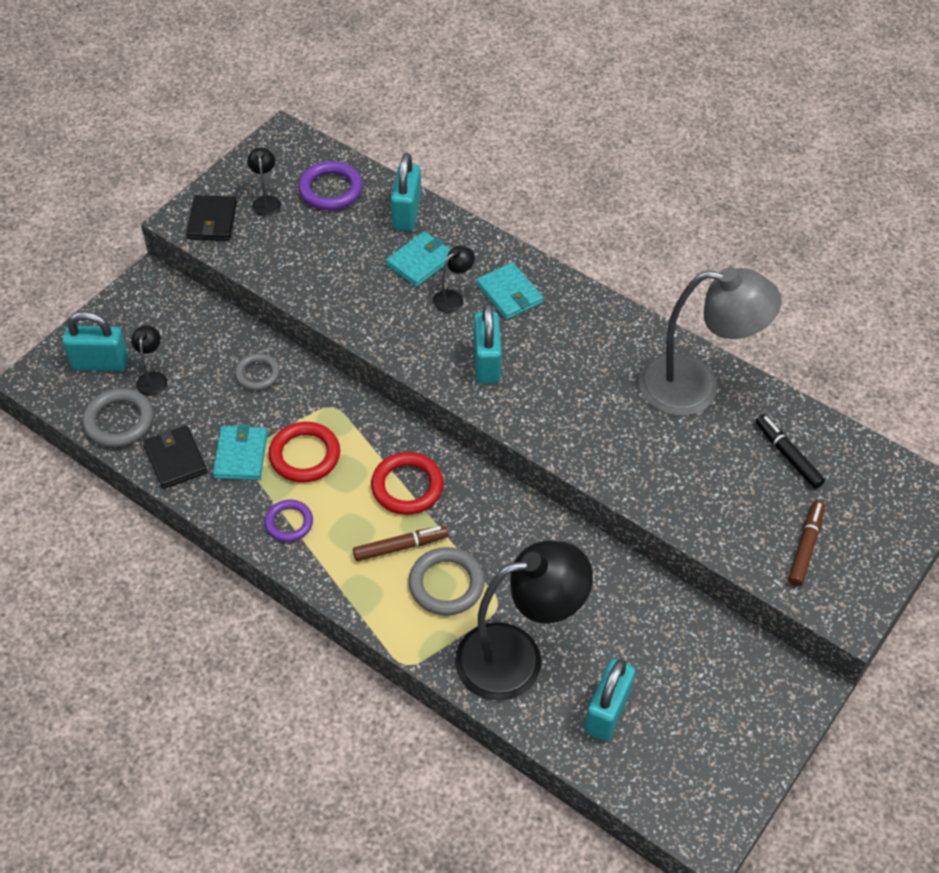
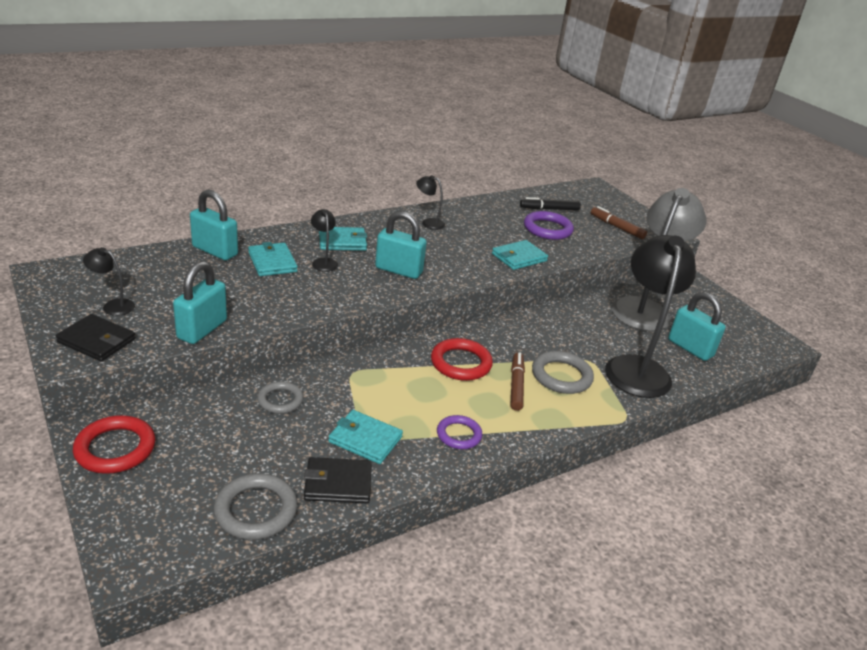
camera: 70 degrees left, 20 degrees down
turquoise padlock [62,311,128,371] -> turquoise padlock moved to [173,261,227,344]
black lamp [131,325,167,396] -> black lamp moved to [416,175,445,230]
red ring [268,422,340,483] -> red ring moved to [73,415,156,474]
purple ring [298,161,363,210] -> purple ring moved to [524,211,574,240]
grey lamp [639,267,781,416] -> grey lamp moved to [611,188,706,331]
none -> turquoise wallet [492,240,548,270]

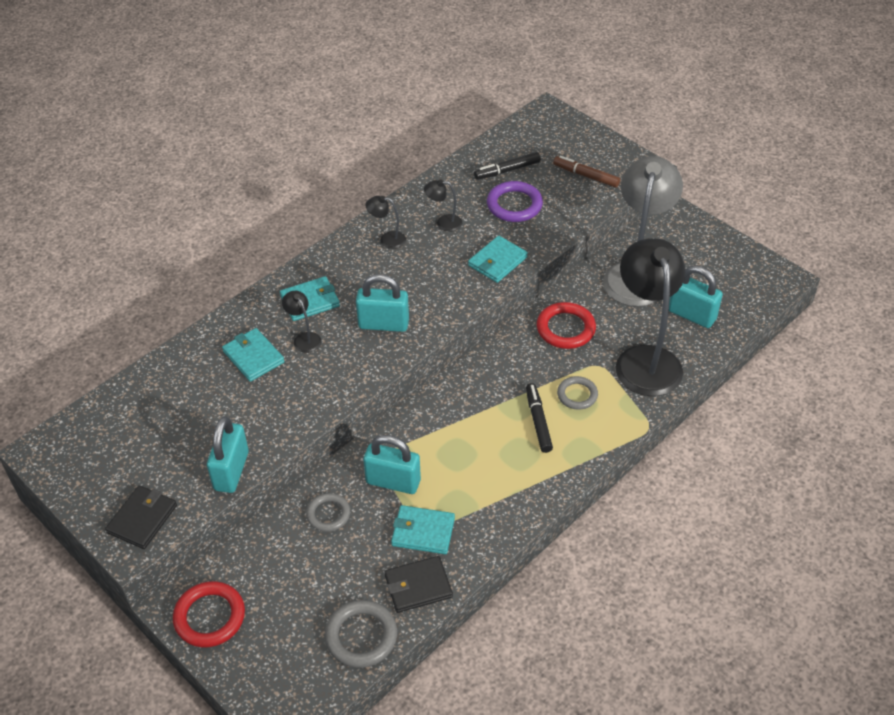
camera: 10 degrees left, 15 degrees up
black wallet [56,314,136,362] -> black wallet turned 75 degrees counterclockwise [105,485,177,549]
black lamp [83,247,135,316] -> black lamp moved to [424,179,462,232]
turquoise padlock [190,189,238,261] -> turquoise padlock moved to [363,435,421,494]
red ring [431,338,493,381] -> red ring moved to [537,302,596,349]
purple ring [437,415,482,449] -> none
brown marker [511,352,525,411] -> black marker [526,383,553,453]
grey ring [532,351,594,394] -> grey ring [557,376,598,410], size x0.66

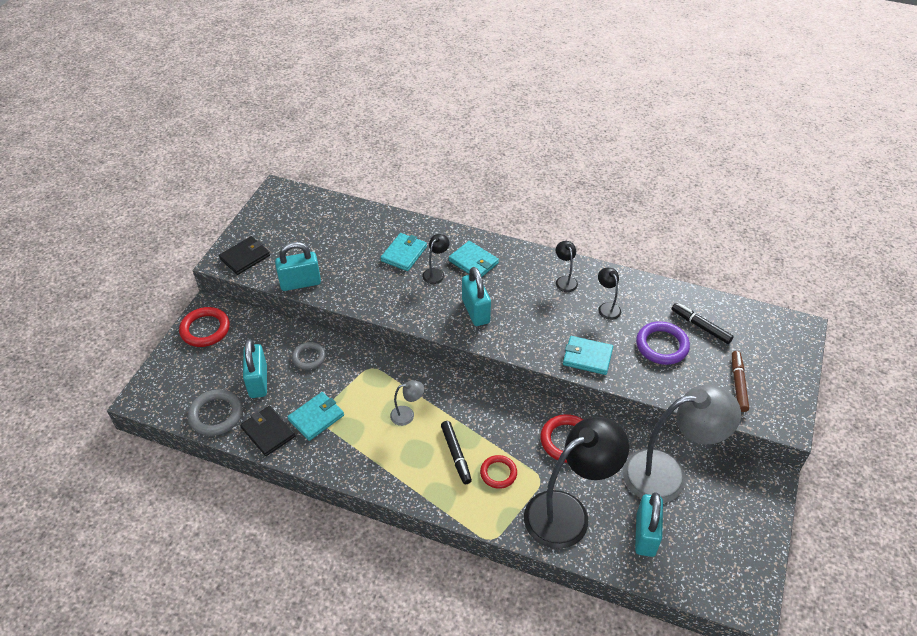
camera: 65 degrees right, 0 degrees up
black wallet [105,485,177,549] -> black wallet turned 45 degrees counterclockwise [219,236,270,275]
turquoise padlock [363,435,421,494] -> turquoise padlock moved to [243,339,267,398]
turquoise wallet [391,505,455,554] -> turquoise wallet turned 60 degrees clockwise [287,392,344,441]
black marker [526,383,553,453] -> black marker turned 105 degrees clockwise [441,421,472,484]
grey ring [557,376,598,410] -> red ring [480,455,517,489]
none -> grey lamp [390,380,424,426]

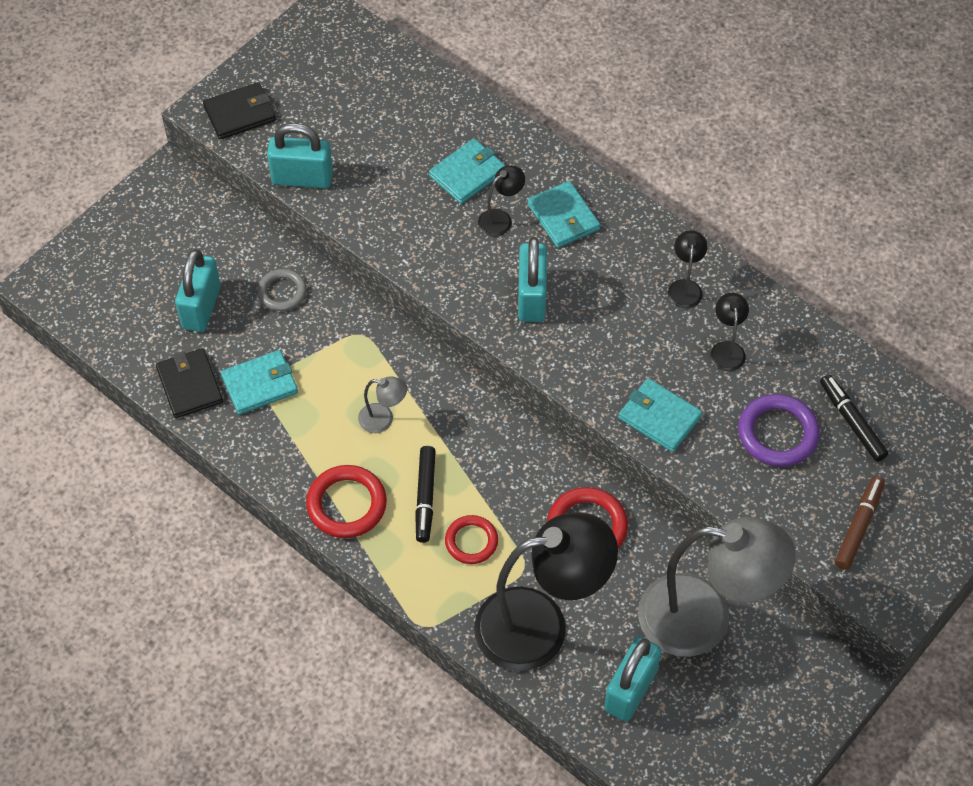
camera: 20 degrees right, 10 degrees up
red ring [179,307,230,347] -> red ring moved to [306,465,387,538]
grey ring [188,389,242,436] -> none

